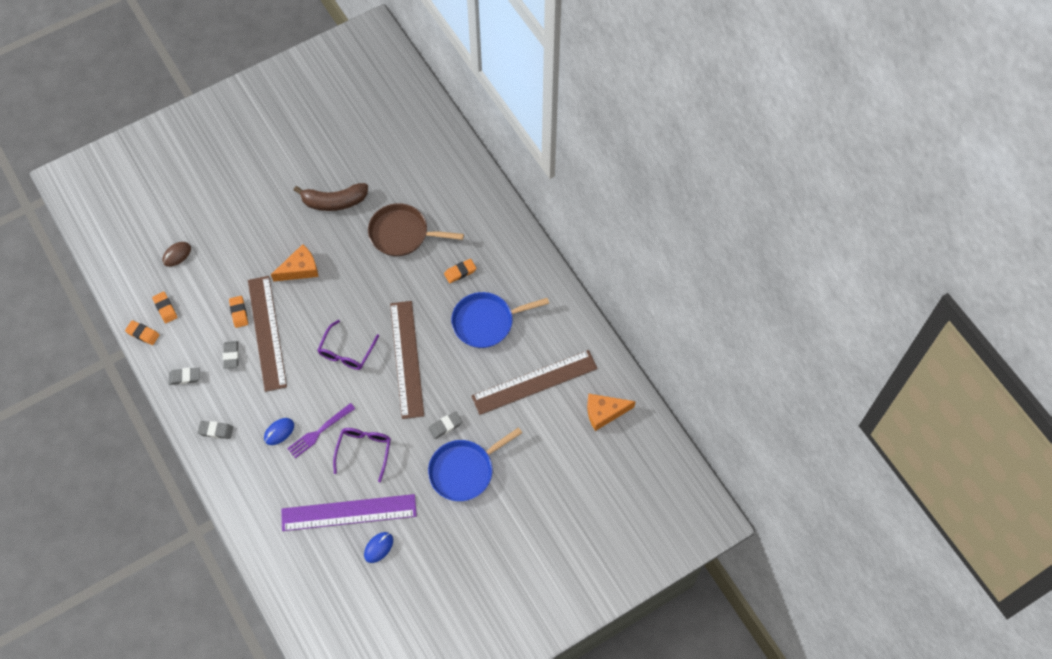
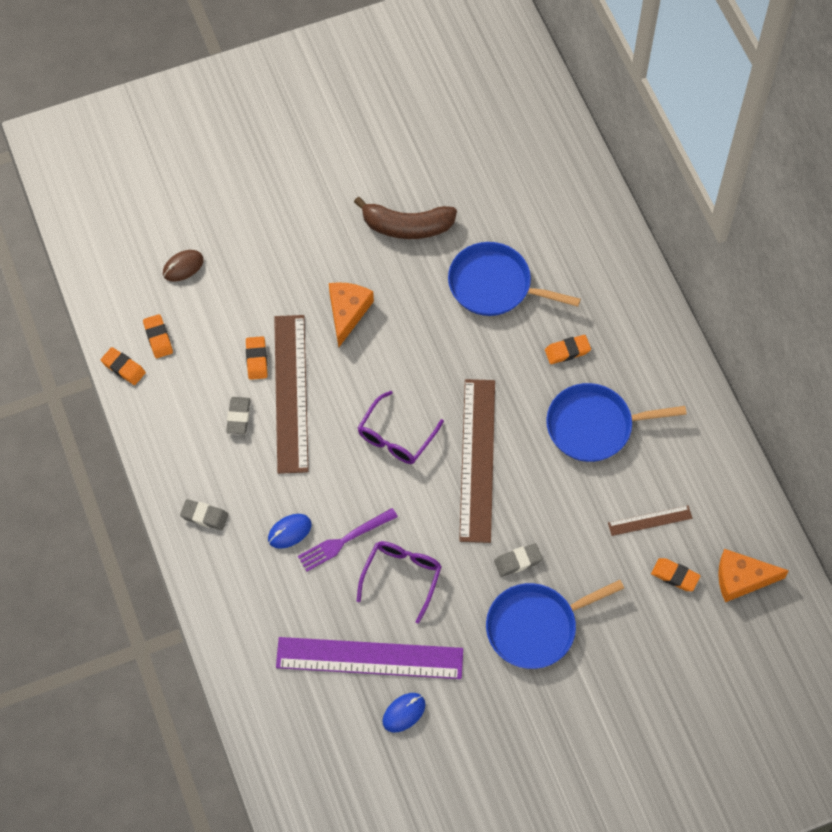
camera: 10 degrees right, 0 degrees up
grey eraser [169,367,200,385] -> none
orange cheese [271,244,318,282] -> orange cheese turned 60 degrees counterclockwise [329,282,374,347]
brown pan [368,203,464,256] -> blue pan [448,242,581,316]
brown ruler [471,350,598,415] -> brown ruler [608,506,692,536], size x0.47
none -> orange eraser [651,558,700,591]

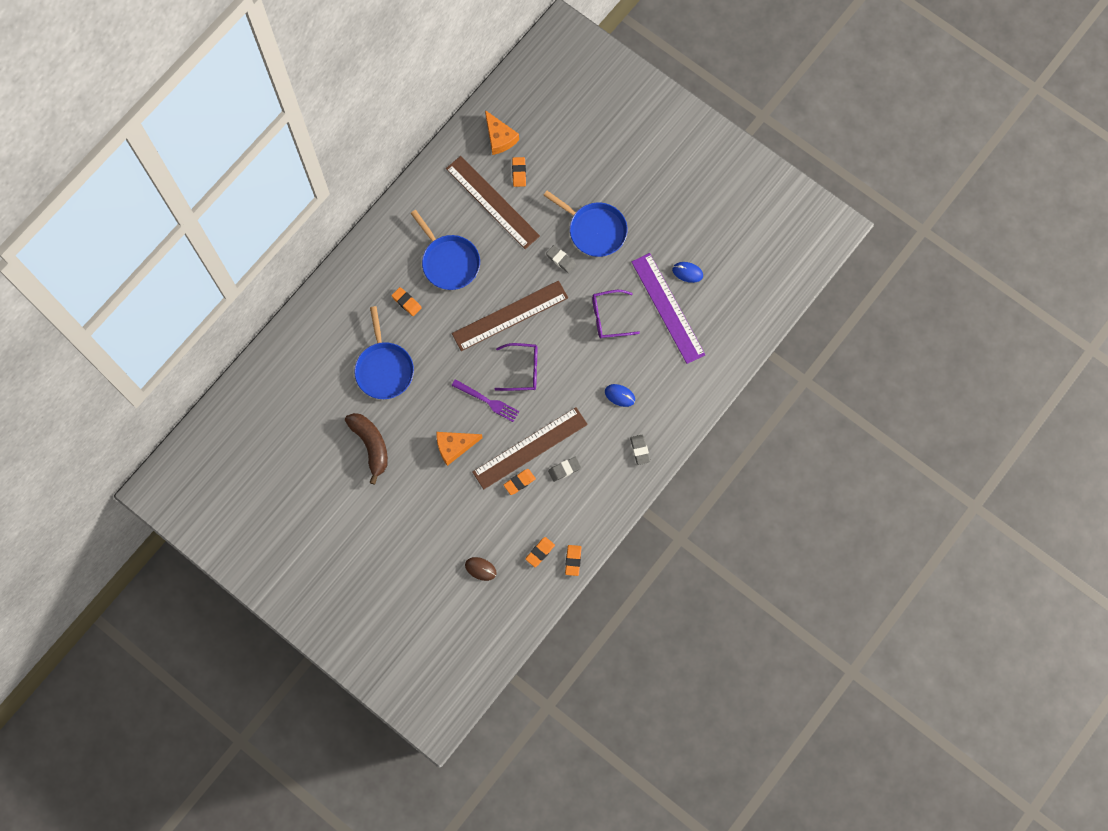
camera: 120 degrees left, 10 degrees up
purple fork [298,508,398,571] -> purple fork moved to [451,379,519,422]
brown ruler [608,506,692,536] -> brown ruler [446,156,540,249], size x2.15

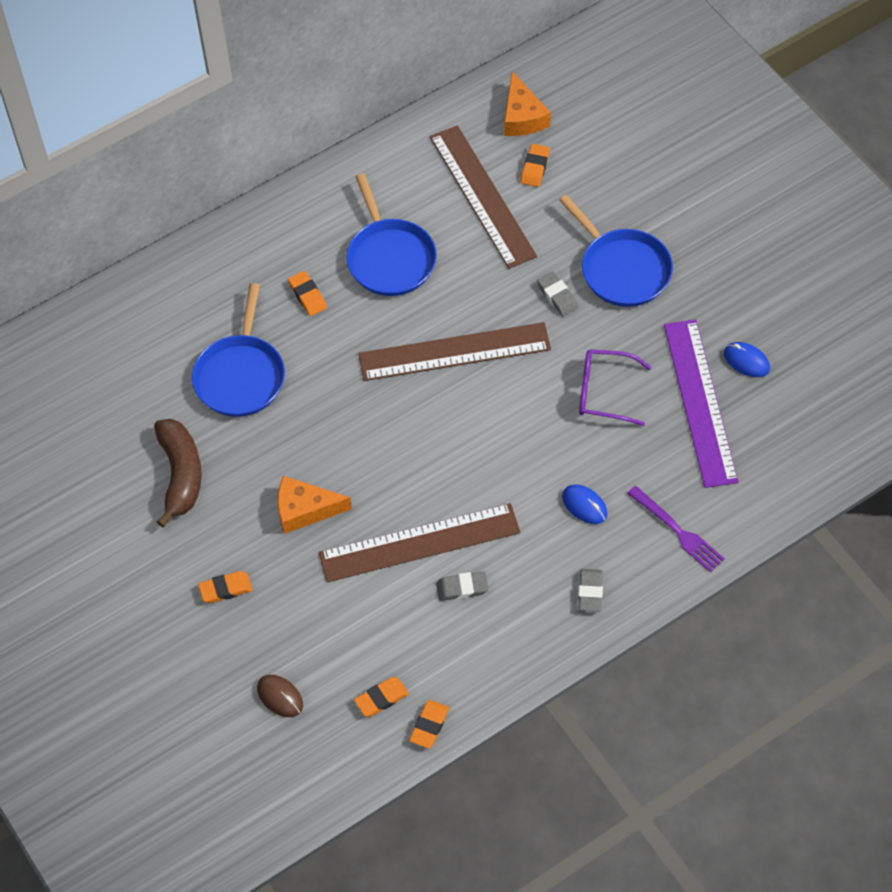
camera: 20 degrees right, 15 degrees down
purple fork [451,379,519,422] -> purple fork moved to [627,486,725,572]
purple glasses [494,343,537,391] -> none
orange eraser [504,469,536,495] -> orange eraser moved to [198,571,253,603]

